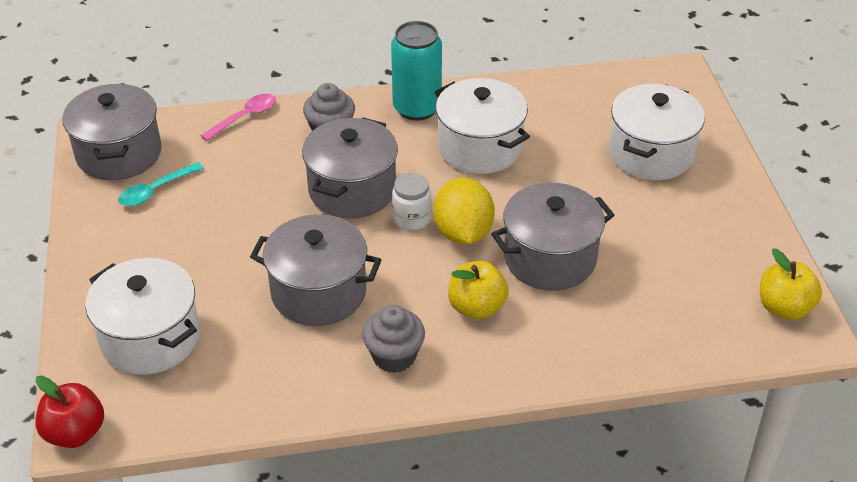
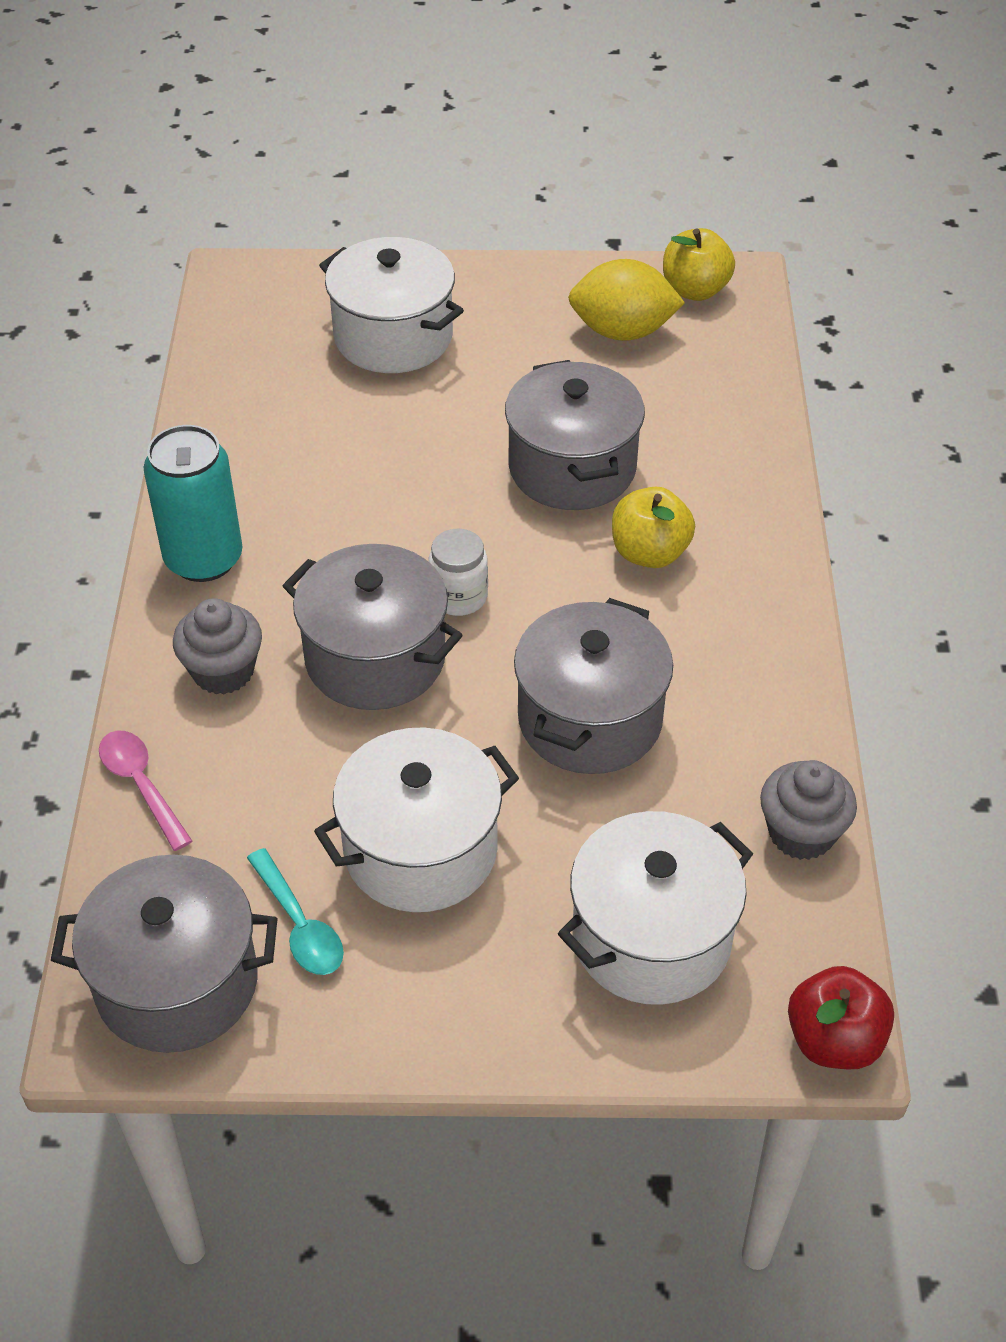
camera: 80 degrees left, 5 degrees up
grey cupcake [362,305,425,373] -> grey cupcake moved to [760,760,857,860]
yellow lemon [433,178,495,245] -> yellow lemon moved to [568,259,685,341]
white pot [435,78,530,174] -> white pot moved to [314,727,519,912]

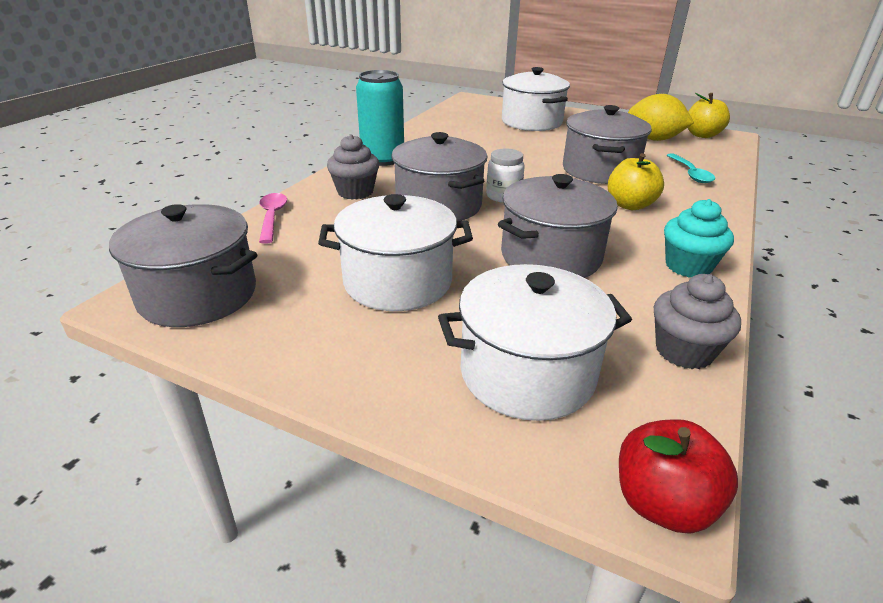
camera: 25 degrees right, 15 degrees down
turquoise spoon [247,848,344,975] -> turquoise spoon moved to [667,153,715,183]
none -> turquoise cupcake [664,199,734,278]

